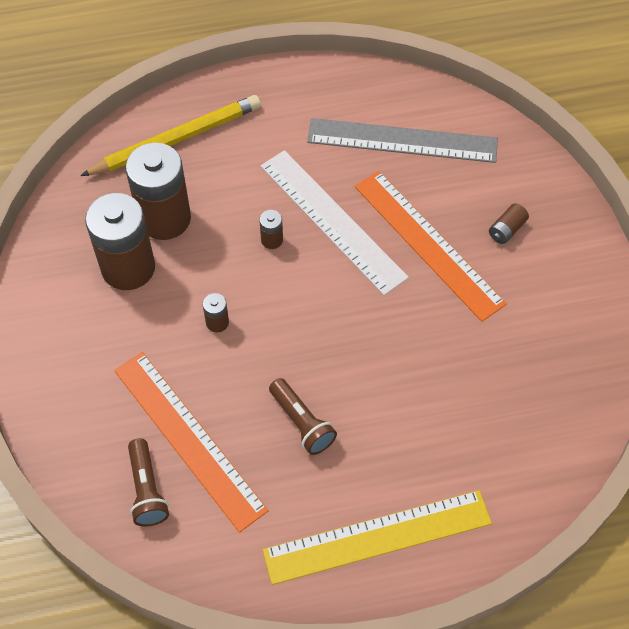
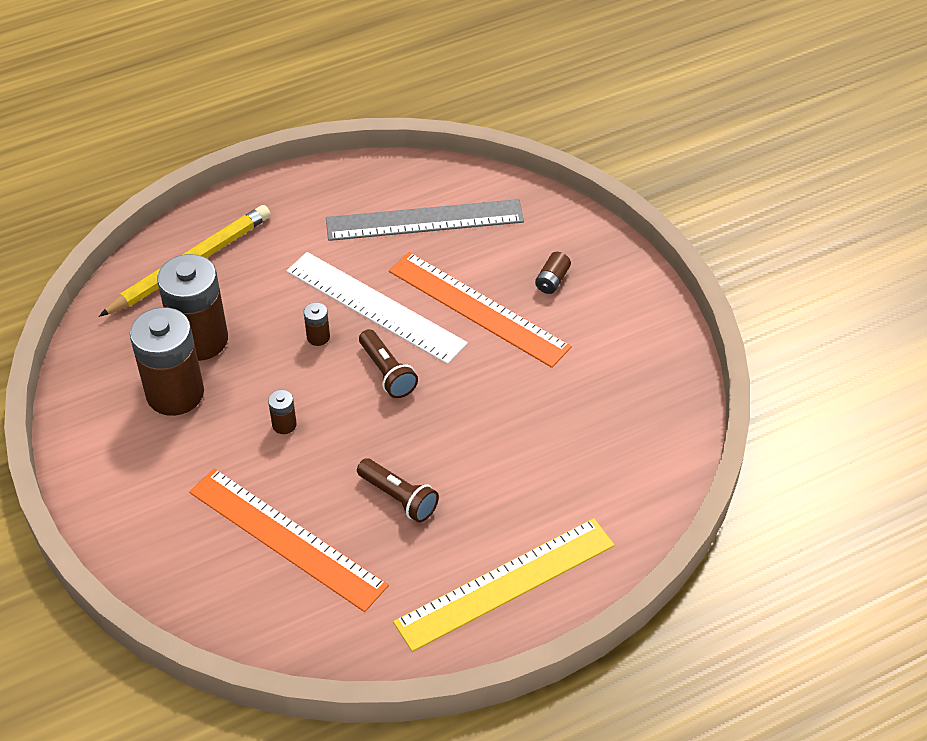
camera: 15 degrees left, 10 degrees down
brown flashlight [128,438,169,526] -> brown flashlight moved to [359,329,418,398]

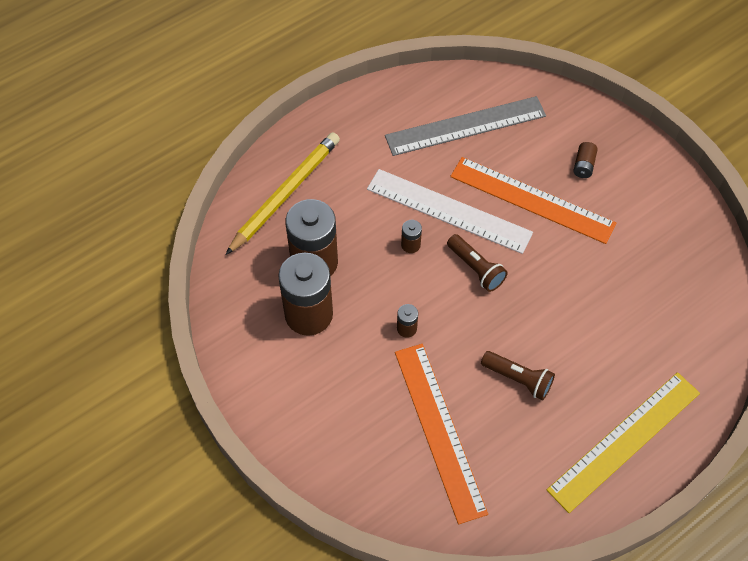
camera: 10 degrees left, 10 degrees up
orange ruler [189,468,389,612] -> orange ruler turned 45 degrees clockwise [395,344,488,524]

